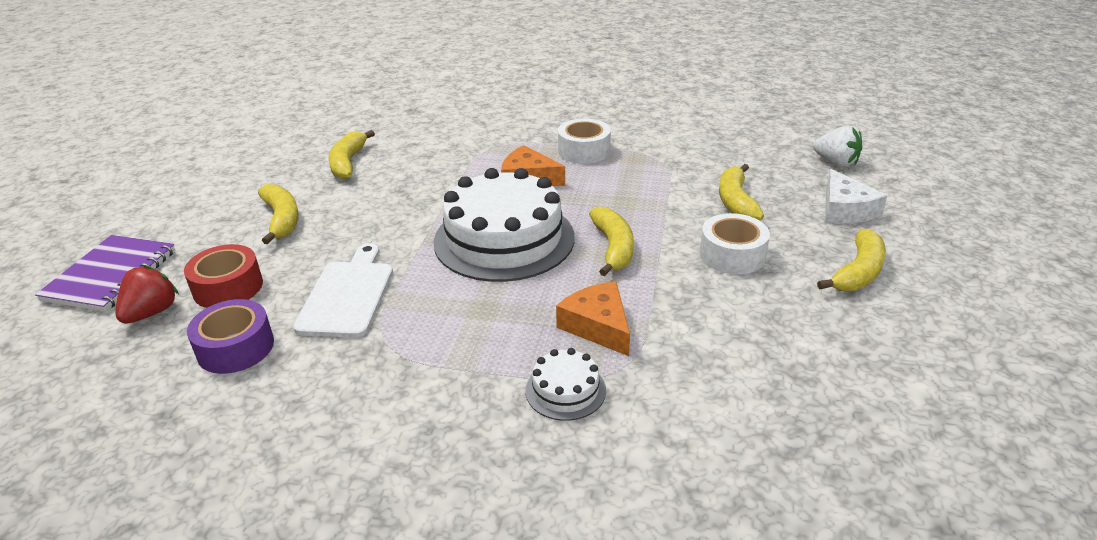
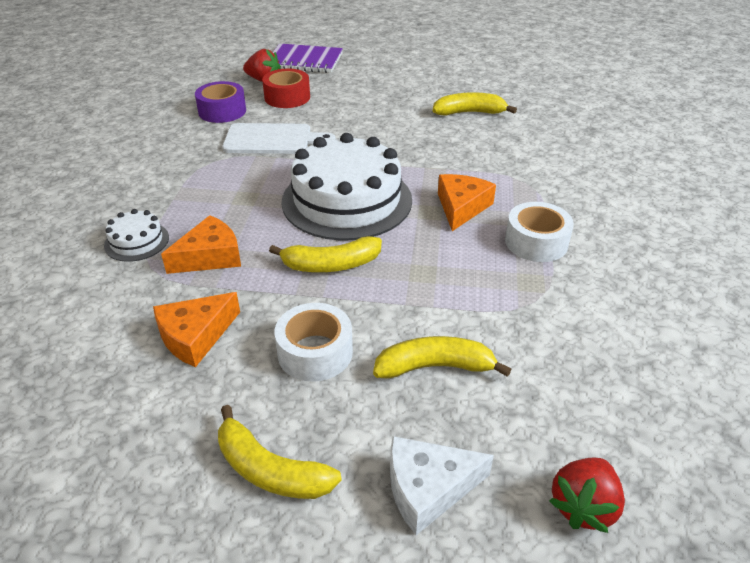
camera: 85 degrees right, 5 degrees up
yellow banana [258,184,299,244] -> none
white strawberry [813,126,862,167] -> red strawberry [549,458,625,533]
none -> orange cheese [153,292,240,367]

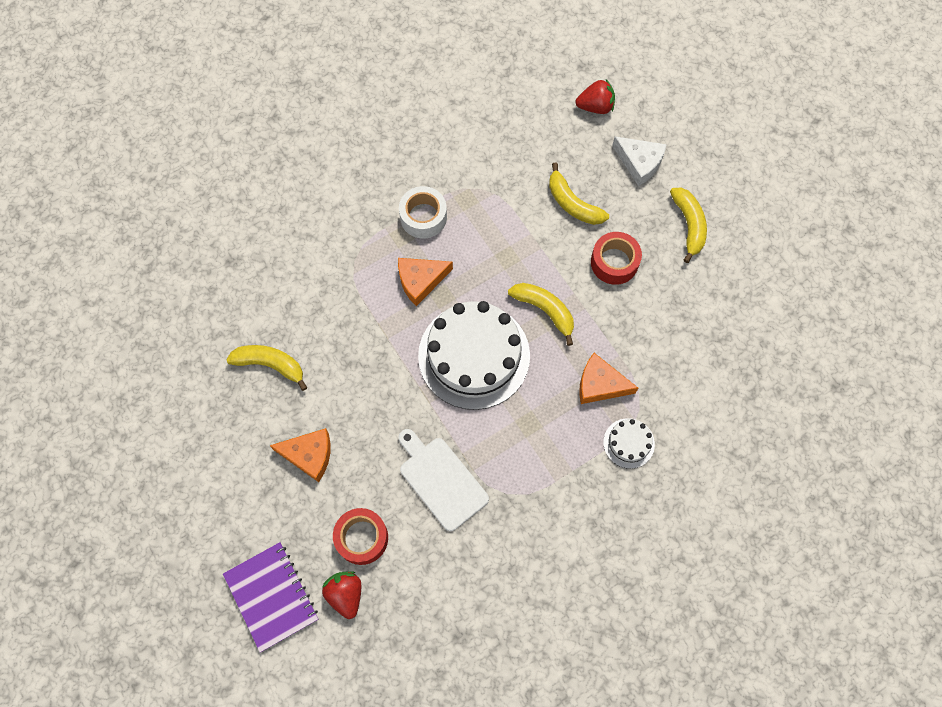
camera: 130 degrees left, 30 degrees up
orange cheese [153,292,240,367] -> orange cheese moved to [269,428,331,482]
purple tape [195,81,246,123] -> none
white tape [274,303,353,382] -> red tape [591,232,642,285]
yellow banana [432,92,517,116] -> yellow banana turned 150 degrees clockwise [226,345,307,391]

